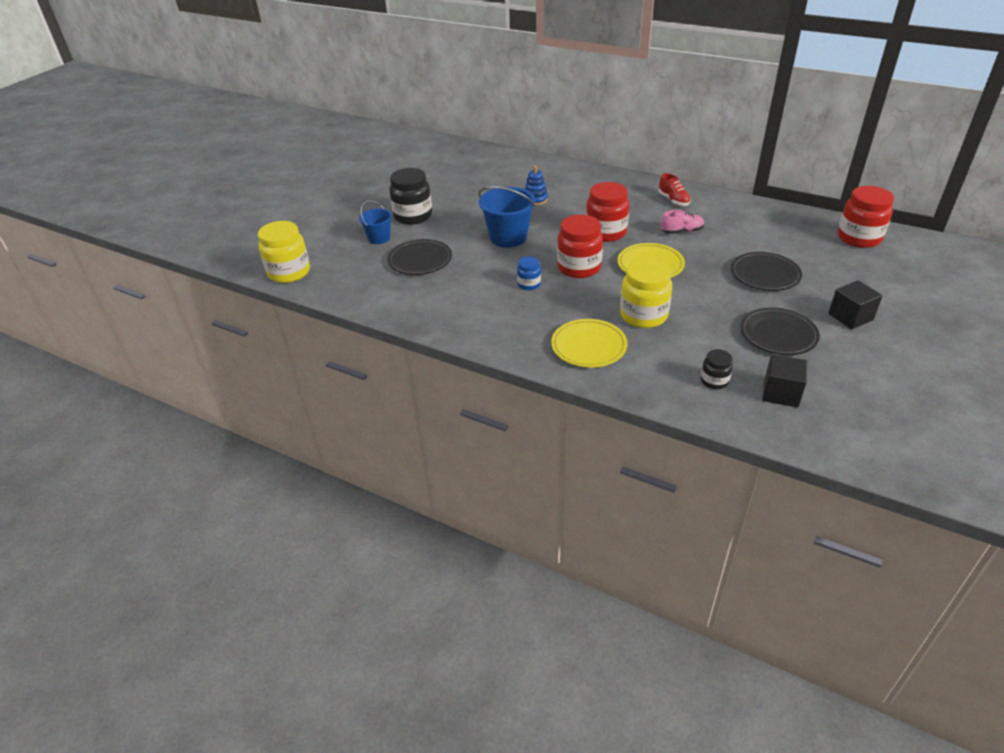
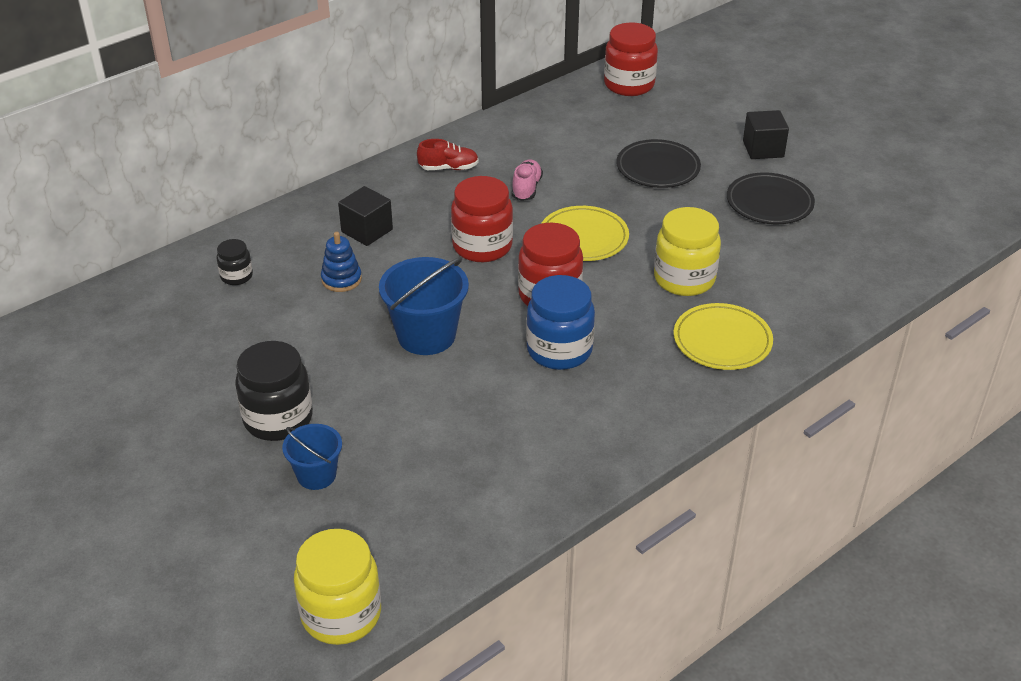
camera: 70 degrees left, 0 degrees up
black plate [388,239,452,275] -> none
blue jar [517,256,541,290] -> blue jar [526,275,595,370], size x1.90
black jar [701,349,733,389] -> black jar moved to [217,239,253,285]
black cube [762,354,807,407] -> black cube moved to [338,186,393,246]

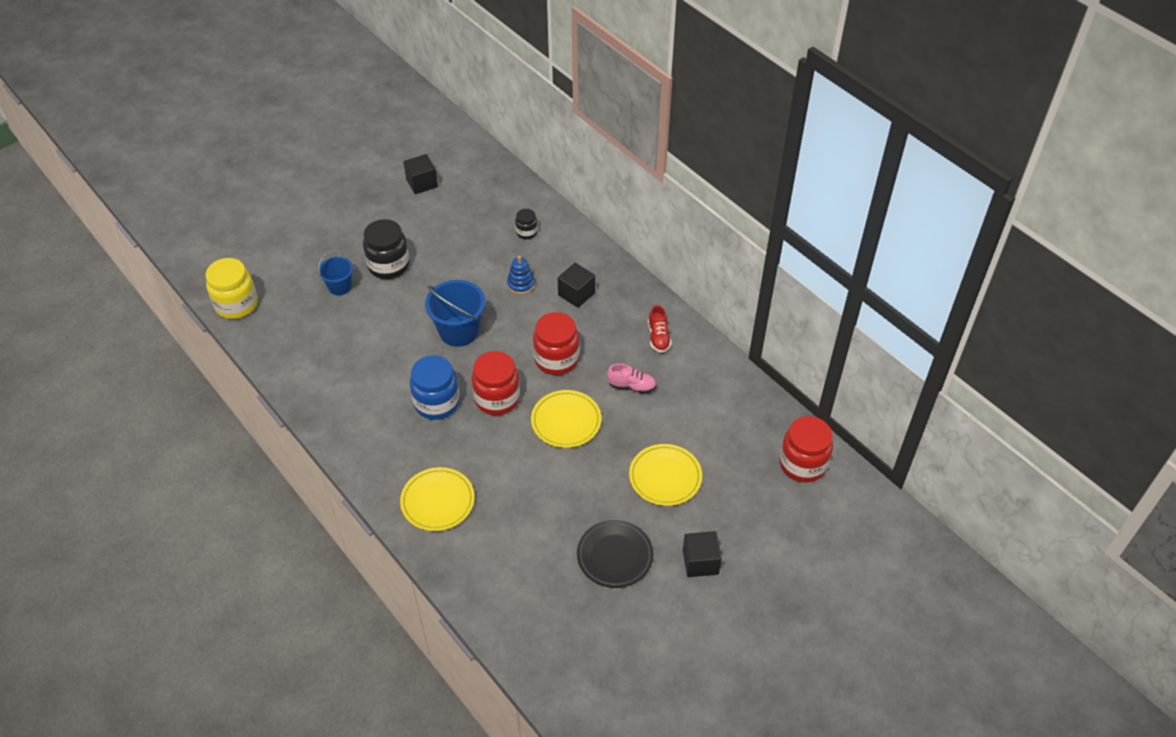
camera: 90 degrees right, 10 degrees up
black plate [616,139,701,188] -> yellow plate [629,444,702,506]
yellow jar [654,207,721,296] -> none
none -> black cube [403,154,438,194]

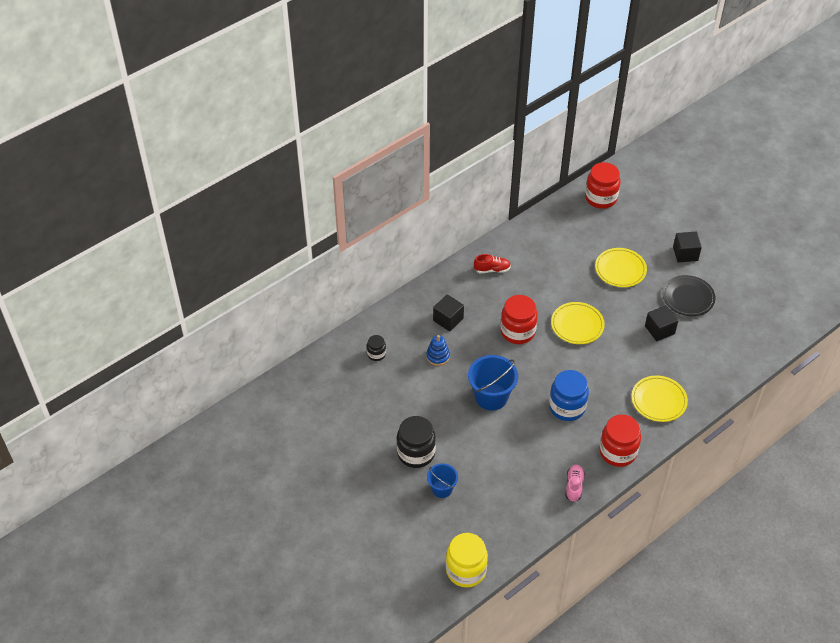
camera: 90 degrees left, 0 degrees up
black cube [403,154,438,194] -> black cube moved to [645,305,678,341]
red jar [472,351,520,415] -> red jar moved to [599,415,641,467]
pink shoe [607,364,657,394] -> pink shoe moved to [565,465,585,502]

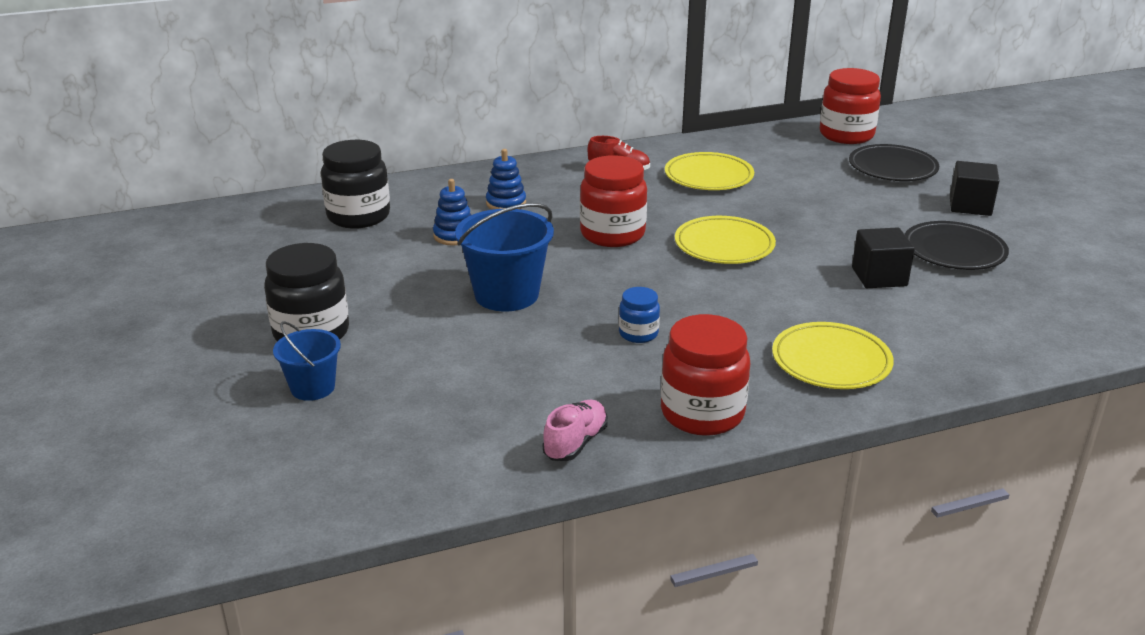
camera: 20 degrees right, 20 degrees down
black jar [367,335,386,361] -> black jar [321,140,390,229], size x1.90
black cube [433,294,464,331] -> blue stacking toy [486,149,526,210]
yellow jar [446,533,488,588] -> none
blue jar [549,370,589,421] -> blue jar [619,287,660,343], size x0.53
yellow plate [595,248,647,287] -> yellow plate moved to [665,152,754,190]
none -> black plate [849,144,939,181]

